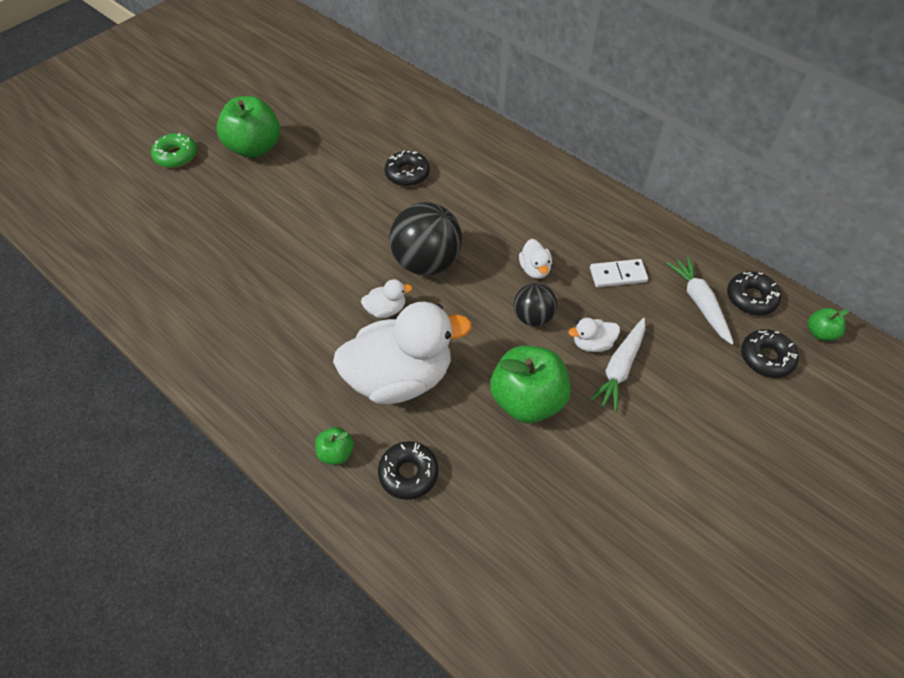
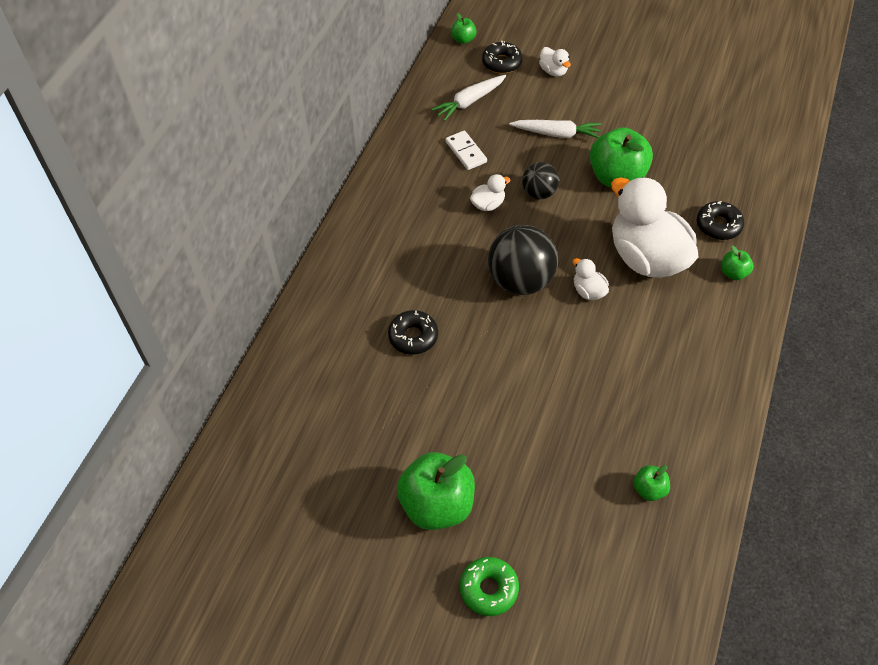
camera: 110 degrees left, 0 degrees up
white duck [569,318,620,352] -> white duck moved to [539,47,571,76]
black donut [727,271,781,315] -> none
none -> green apple [634,465,670,501]

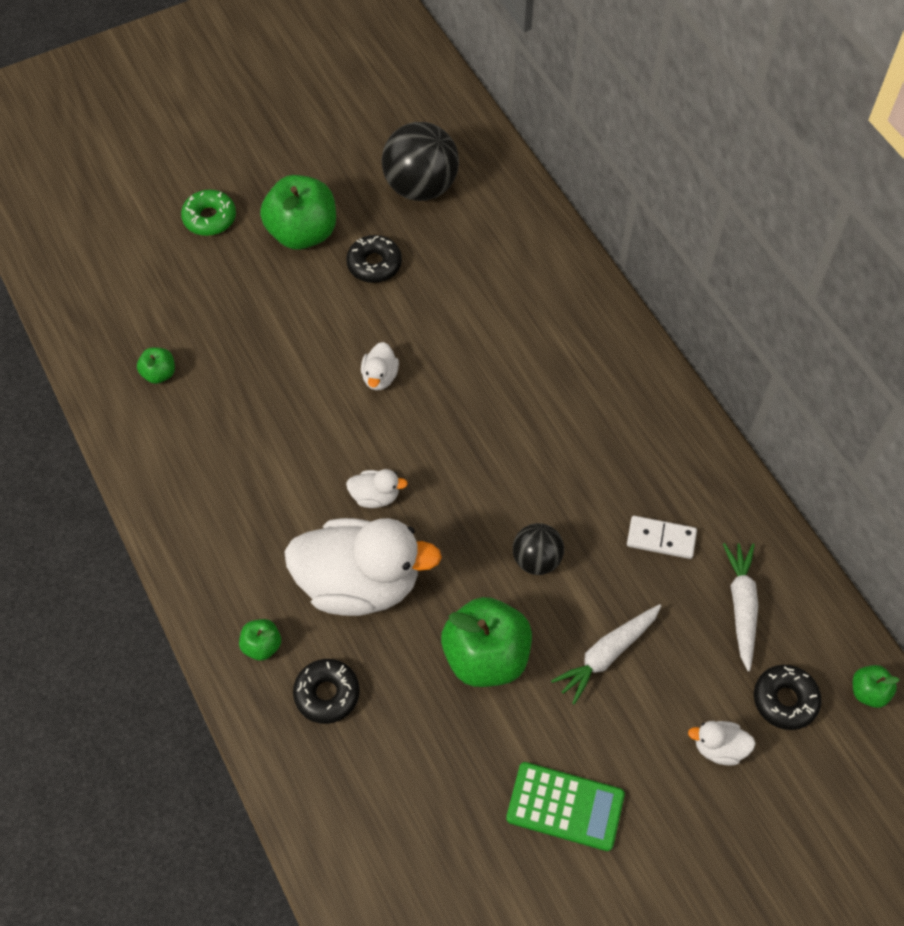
camera: 130 degrees right, 5 degrees up
black donut [388,310,438,355] -> black donut moved to [346,235,402,283]
white duck [470,174,510,211] -> white duck moved to [361,342,399,390]
black ball [488,225,558,295] -> black ball moved to [382,122,459,201]
none -> green calculator [506,762,625,851]

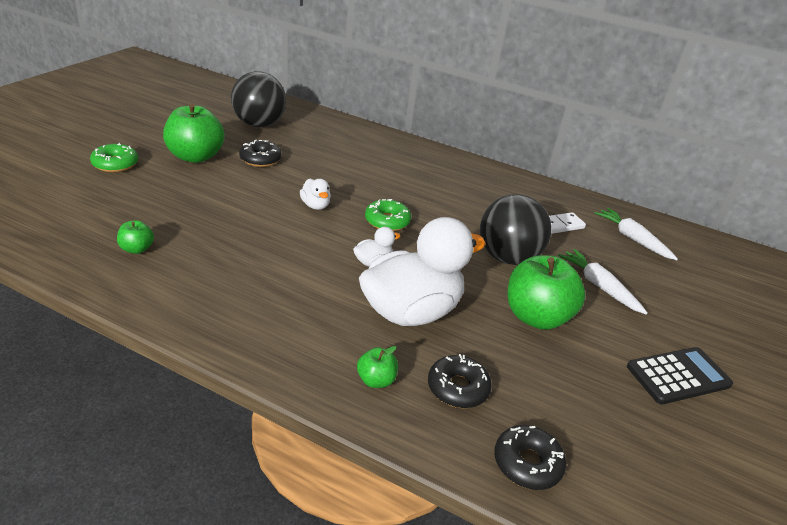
camera: 40 degrees left, 25 degrees down
green calculator [506,762,625,851] -> black calculator [627,347,733,405]
black ball [513,523,564,575] -> black ball [480,194,552,265], size x1.74
white carrot [551,604,661,705] -> white carrot turned 135 degrees clockwise [558,249,648,315]
white duck [688,721,756,766] -> none
black donut [754,665,822,730] -> black donut moved to [494,425,566,490]
green apple [853,665,900,708] -> none
none -> green donut [365,199,411,231]

